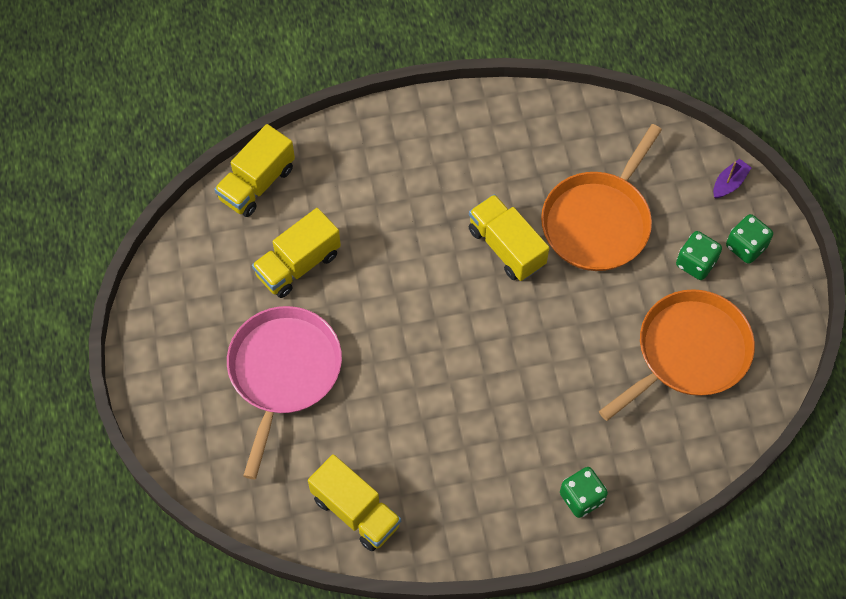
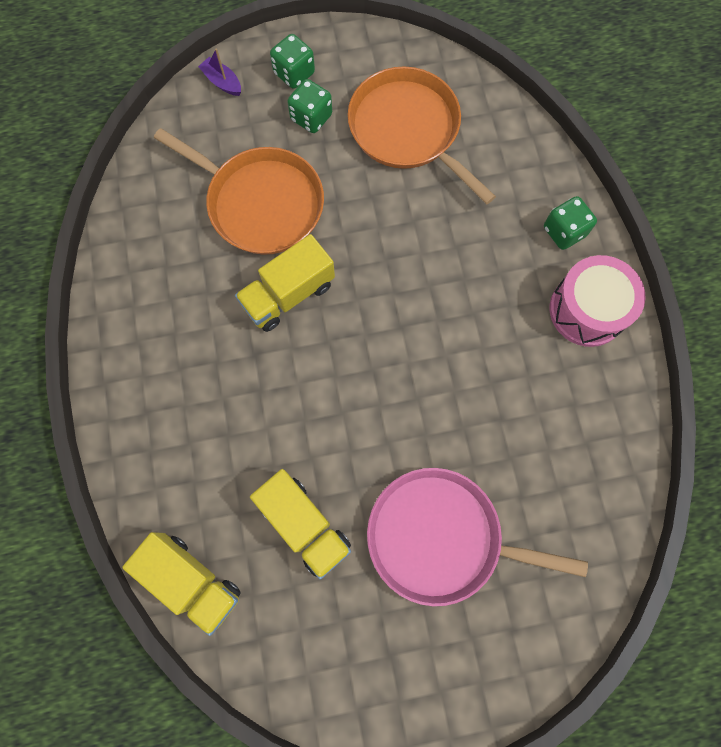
camera: 90 degrees left, 10 degrees up
yellow truck [308,454,401,551] -> none
none -> pink drum [549,255,646,347]

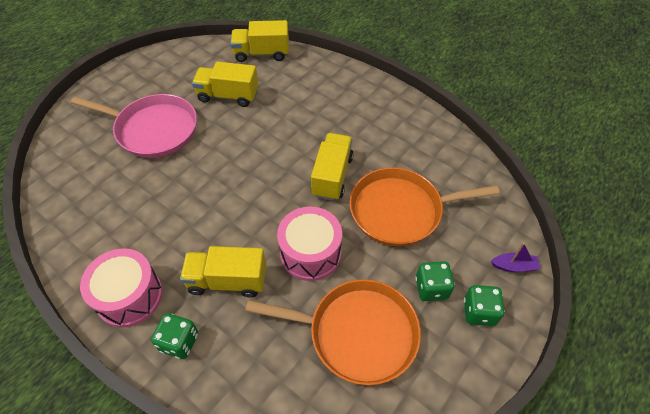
camera: 140 degrees right, 20 degrees down
pink pan [367,468,588,606] -> pink pan turned 45 degrees clockwise [71,94,197,158]
none -> yellow truck [180,246,266,298]
none -> pink drum [277,207,342,281]

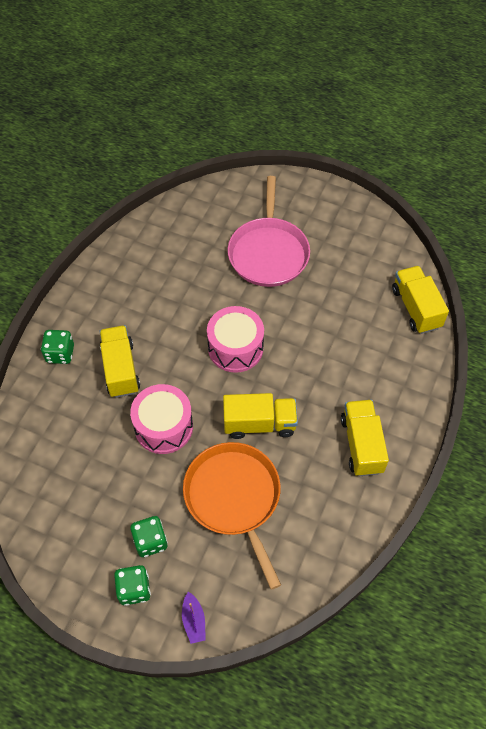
camera: 75 degrees right, 5 degrees up
pink drum [80,248,163,328] -> pink drum moved to [207,306,264,373]
yellow truck [192,62,259,107] -> yellow truck moved to [341,400,389,476]
orange pan [245,279,421,385] -> none

